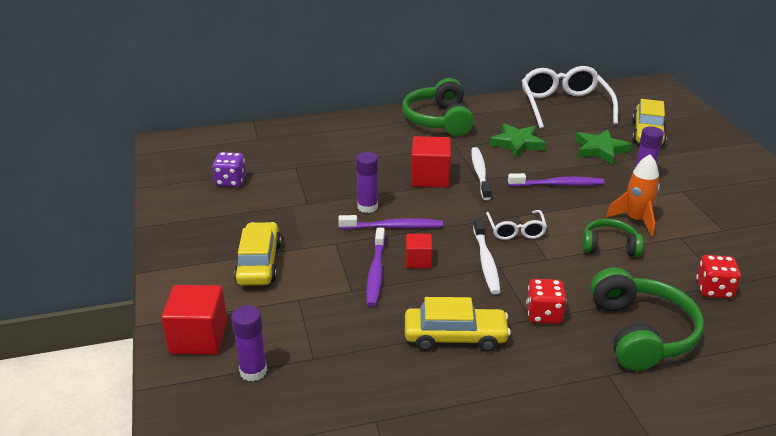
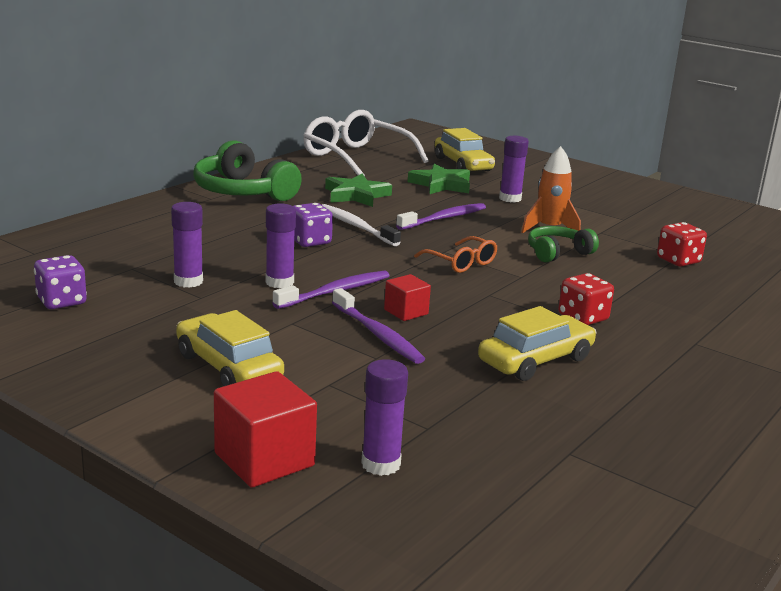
camera: 40 degrees left, 10 degrees down
red cube [411,136,451,188] -> purple dice [294,203,333,247]
white toothbrush [473,218,501,294] -> none
white glasses [486,210,547,240] -> orange glasses [414,236,498,273]
green headphones [590,267,704,371] -> none
none -> purple glue stick [171,202,203,288]

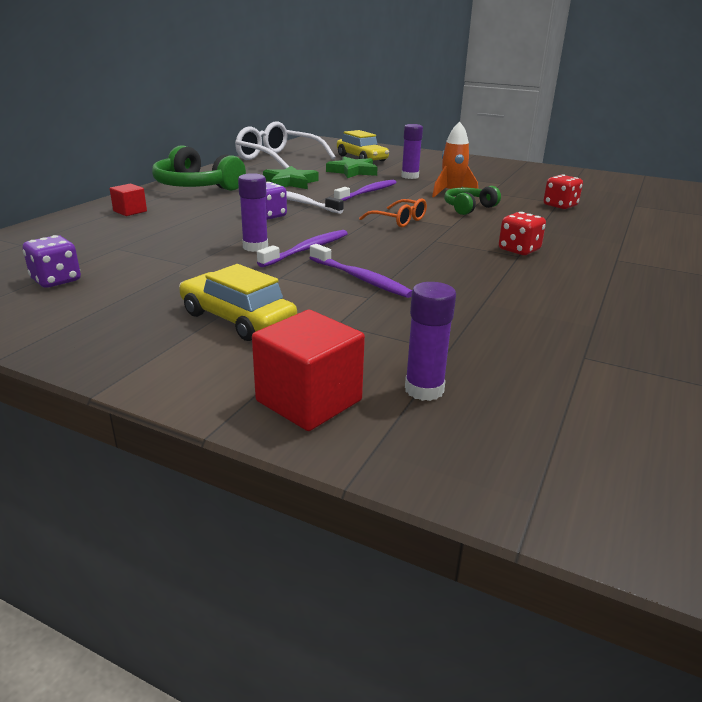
camera: 10 degrees left, 5 degrees up
purple glue stick [171,202,203,288] -> none
red cube [384,274,431,321] -> red cube moved to [110,184,147,216]
yellow car [478,306,597,381] -> none

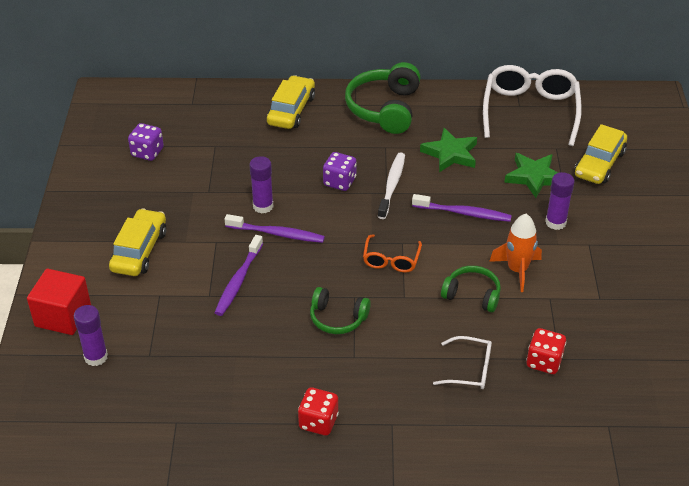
camera: 65 degrees right, 15 degrees up
red cube [110,184,147,216] -> yellow car [267,75,315,129]
red dice [499,212,546,255] -> red dice moved to [298,387,339,436]
none -> green headphones [310,287,371,334]
none -> white glasses [433,336,492,389]

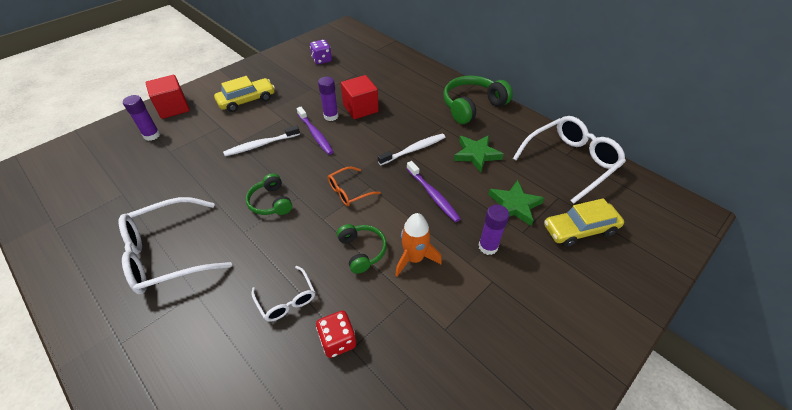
camera: 45 degrees right, 5 degrees up
purple toothbrush [215,235,263,316] -> white toothbrush [223,125,300,156]
yellow car [267,75,315,129] -> none
red dice [298,387,339,436] -> white glasses [119,197,232,294]
purple dice [323,152,356,191] -> none
none -> red cube [341,75,379,119]

